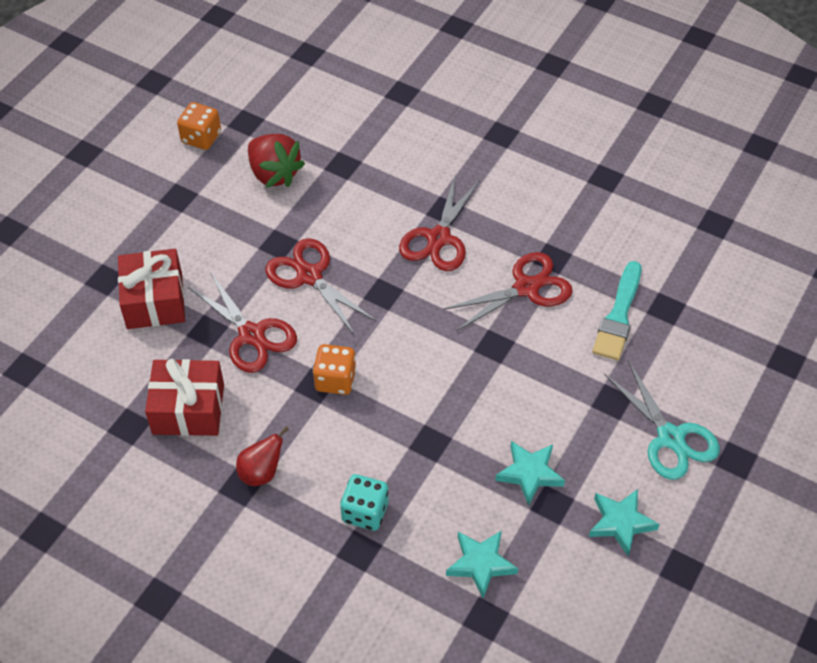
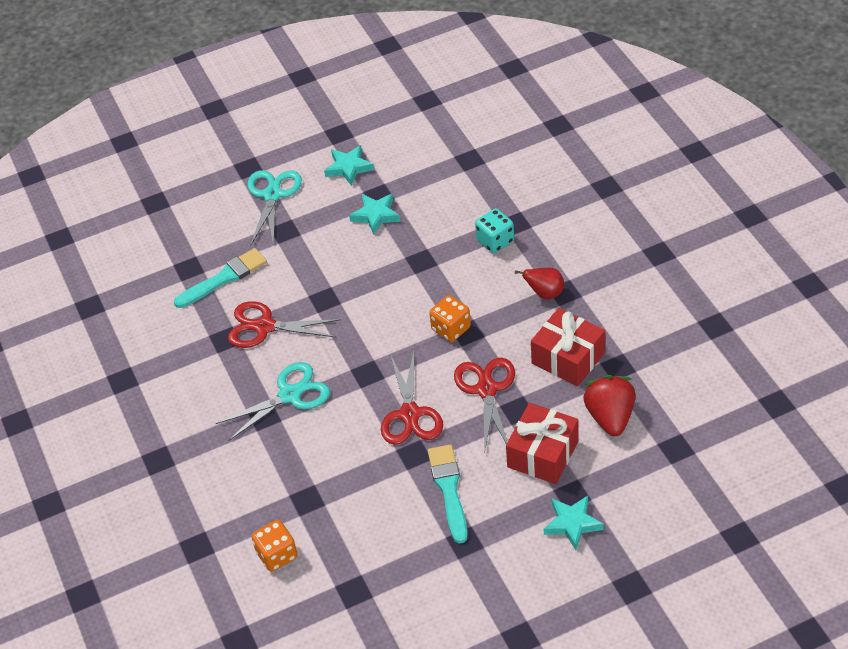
camera: 140 degrees left, 5 degrees down
orange dice [177,102,221,150] -> orange dice moved to [251,520,298,572]
red strawberry [248,134,305,188] -> red strawberry moved to [583,375,636,436]
red scissors [399,176,480,271] -> turquoise scissors [216,362,330,441]
turquoise star [446,530,518,599] -> turquoise star moved to [544,496,604,550]
none -> turquoise brush [428,445,468,544]

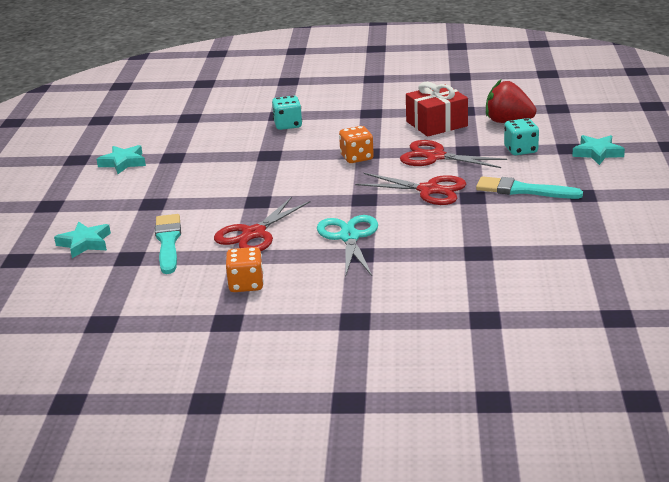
camera: 65 degrees left, 20 degrees down
turquoise scissors [247,170,302,246] -> none
orange dice [251,520,298,572] -> orange dice moved to [226,247,264,292]
turquoise star [349,194,401,235] -> turquoise star moved to [54,222,111,258]
red gift [506,403,579,484] -> turquoise dice [504,118,539,155]
red pear [515,268,564,299] -> none

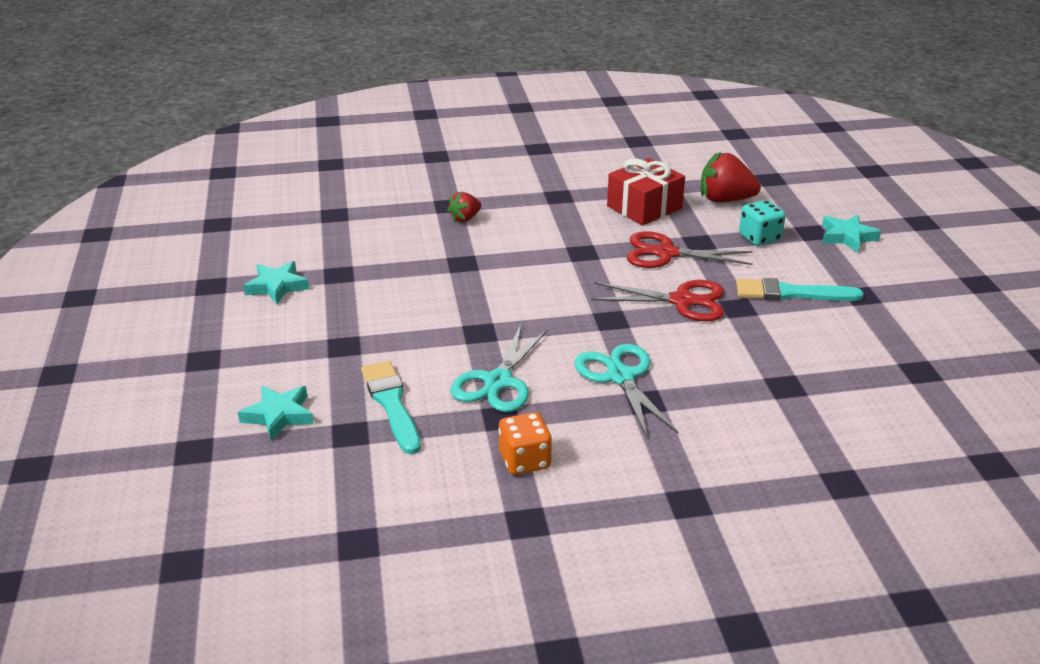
camera: 15 degrees left, 5 degrees up
red scissors [214,197,310,251] -> turquoise scissors [450,325,549,412]
turquoise dice [272,96,302,130] -> red strawberry [447,192,481,222]
orange dice [339,126,374,163] -> none

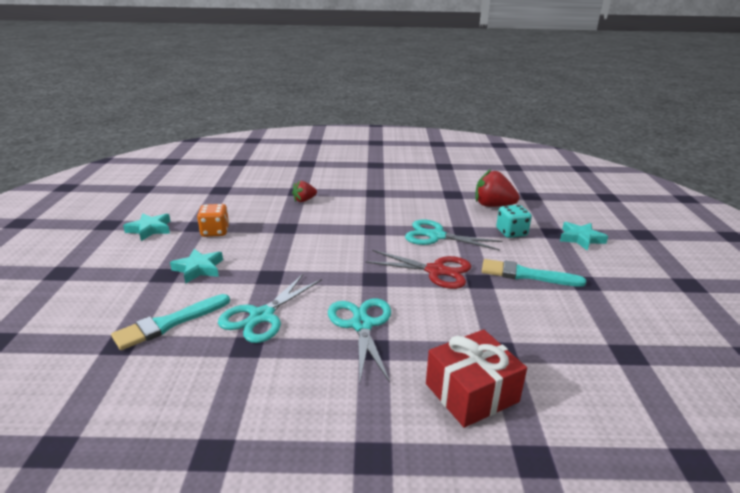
camera: 10 degrees right, 5 degrees down
turquoise star [238,385,314,441] -> turquoise star moved to [170,249,223,284]
turquoise brush [361,361,421,454] -> turquoise brush turned 120 degrees counterclockwise [111,294,230,350]
orange dice [498,412,552,475] -> orange dice moved to [197,204,229,237]
red gift [607,158,685,226] -> red gift moved to [426,329,527,428]
red scissors [627,231,753,268] -> turquoise scissors [405,219,503,251]

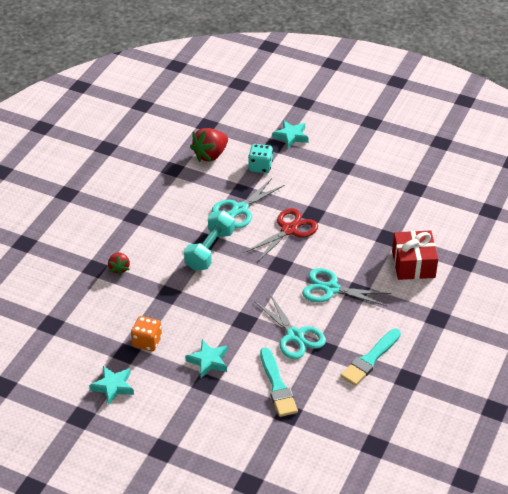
camera: 65 degrees left, 15 degrees up
turquoise brush [482,259,586,287] -> turquoise brush moved to [340,329,401,386]
none -> turquoise dumbbell [184,210,235,271]

